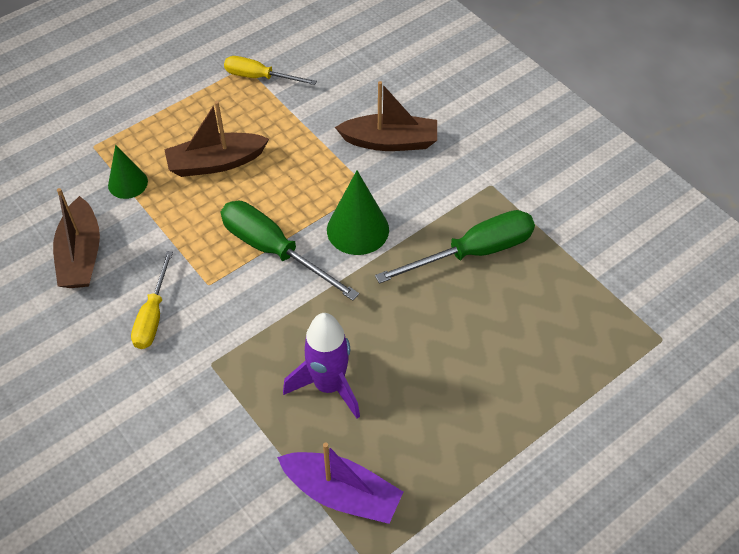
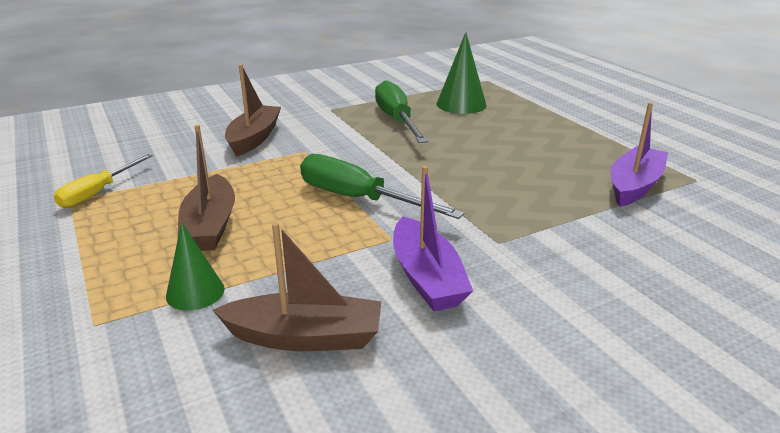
camera: 80 degrees left, 25 degrees down
yellow screwdriver [131,251,173,349] -> purple boat [393,166,473,311]
green screwdriver [221,201,359,301] -> green screwdriver turned 75 degrees clockwise [300,154,464,219]
purple rocket [283,313,360,419] -> none
green cone [327,171,389,255] -> green cone moved to [436,32,486,114]

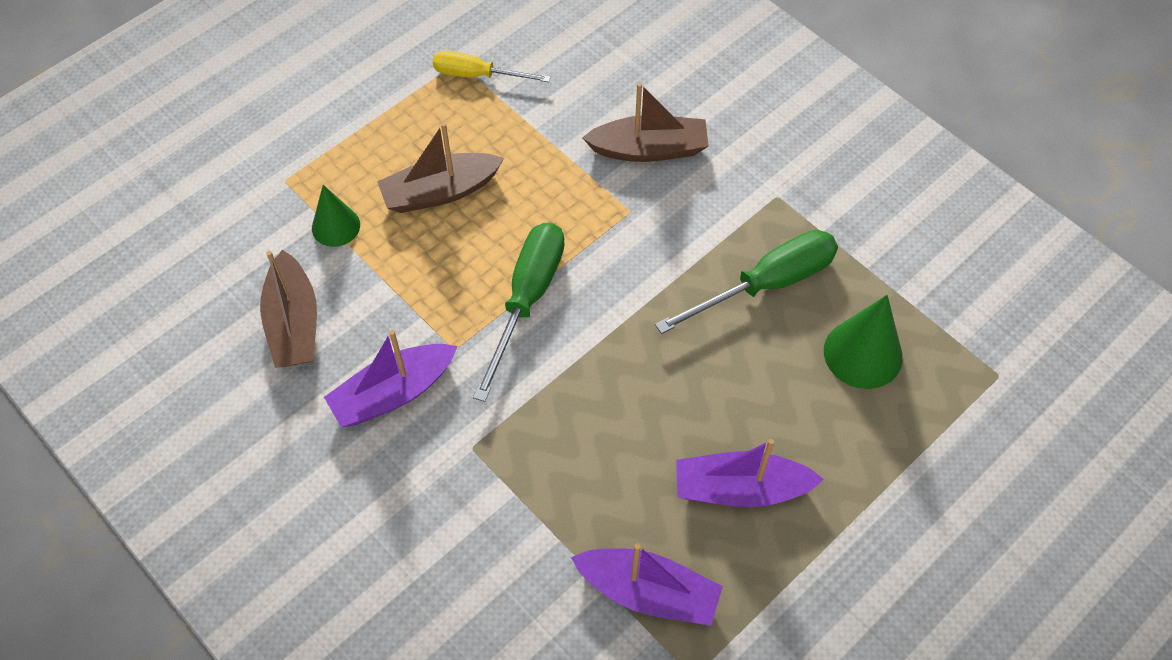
camera: 75 degrees right, 30 degrees up
none -> purple boat [676,439,824,507]

